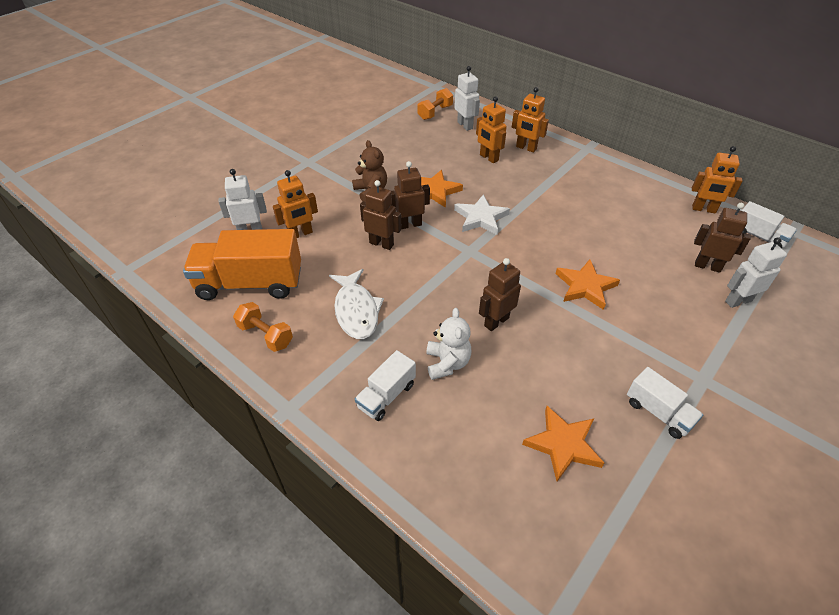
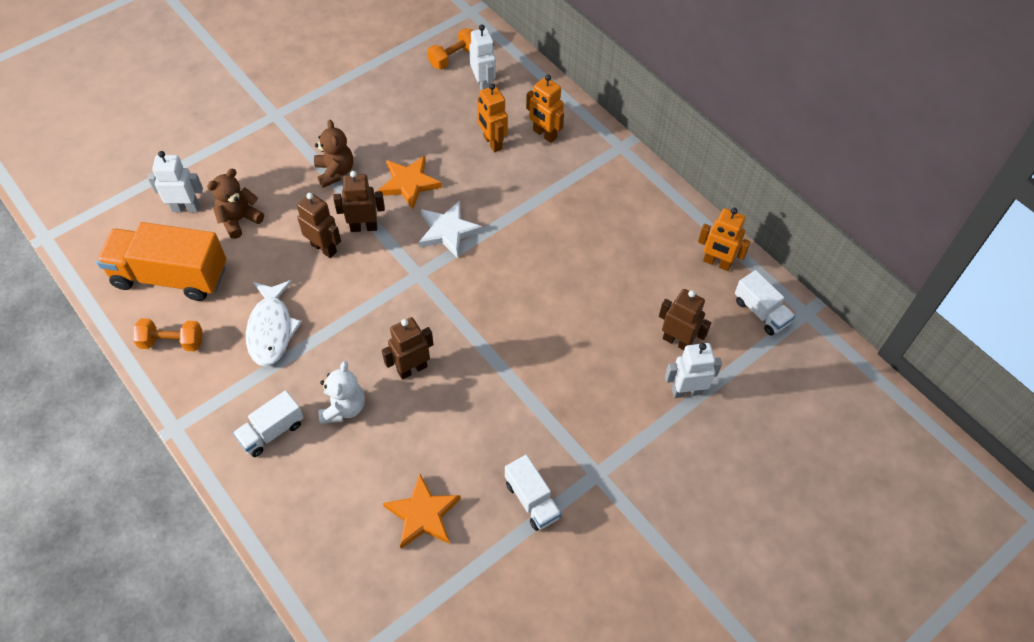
camera: 10 degrees right, 10 degrees up
orange dumbbell [233,302,293,352] -> orange dumbbell turned 45 degrees counterclockwise [133,318,203,351]
orange robot [273,170,318,238] -> brown teddy bear [207,169,264,239]
orange star [555,259,620,310] -> none

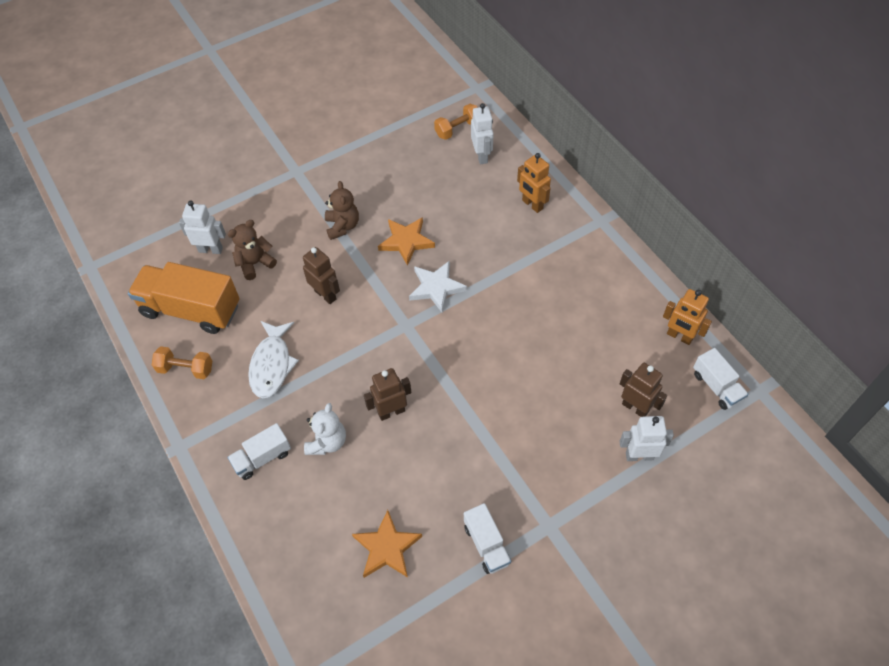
camera: 10 degrees right, 0 degrees up
brown robot [333,171,385,232] -> none
orange robot [477,83,508,152] -> none

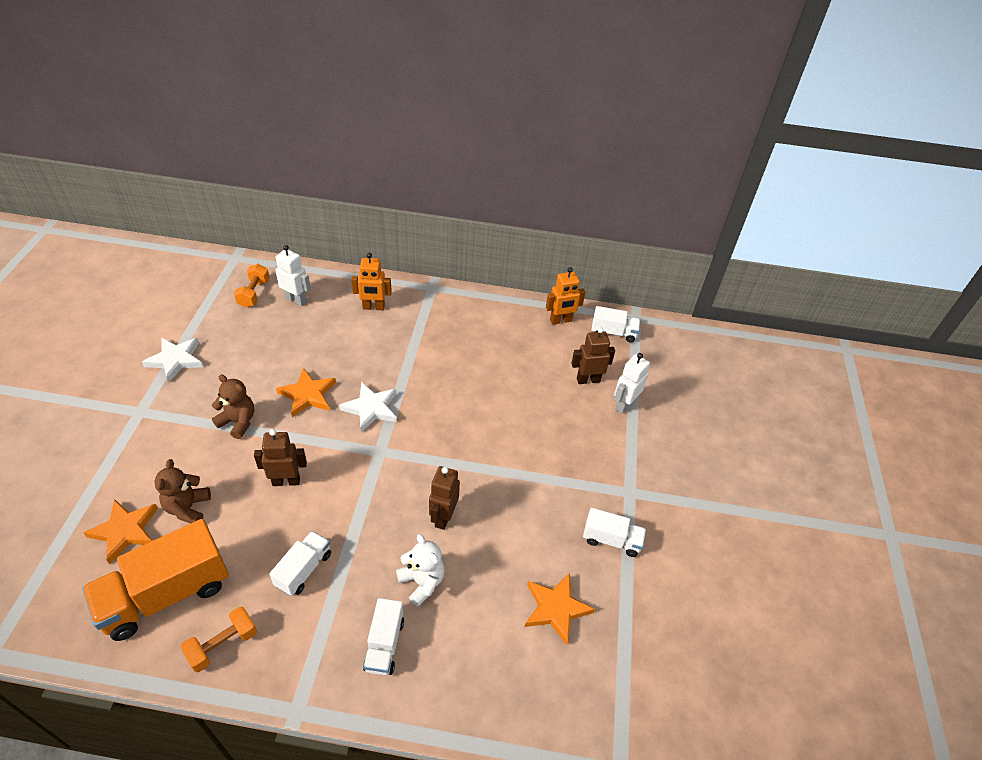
camera: 55 degrees left, 10 degrees down
white robot [179,201,226,254] -> orange star [83,499,158,564]
white fish [248,321,299,398] -> white truck [269,531,331,596]
none -> white star [142,338,203,382]

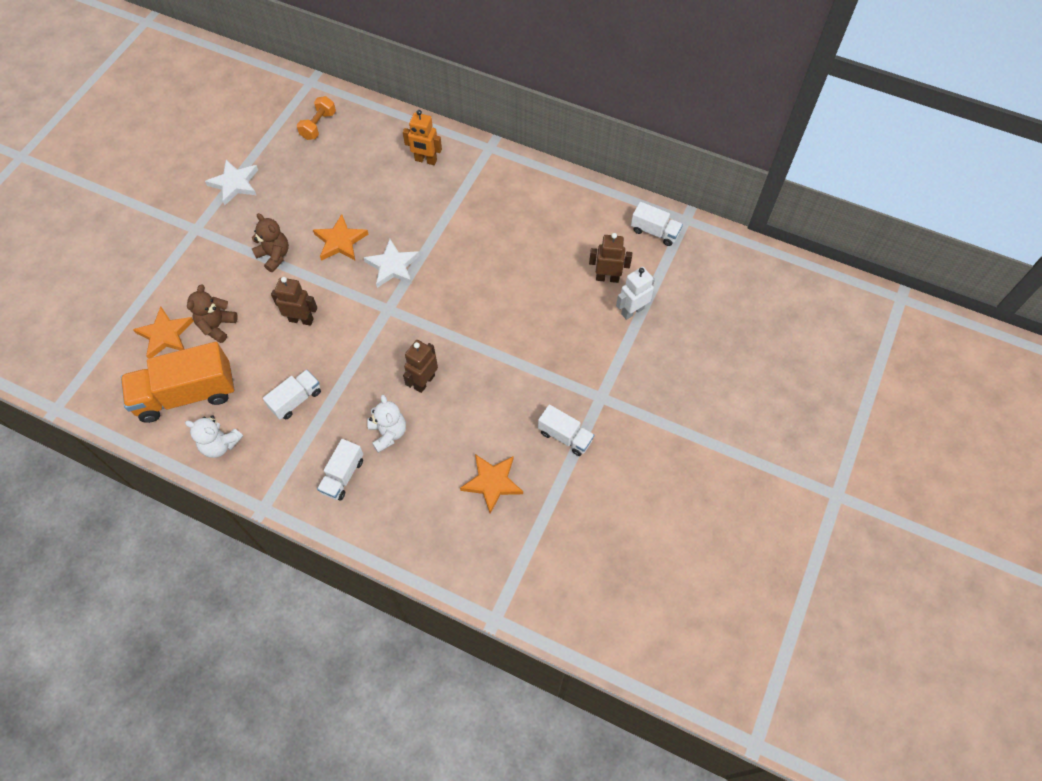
camera: 20 degrees right, 15 degrees up
orange dumbbell [181,607,257,672] -> white teddy bear [185,415,243,458]
white robot [275,245,311,306] -> none
orange robot [546,267,585,325] -> none

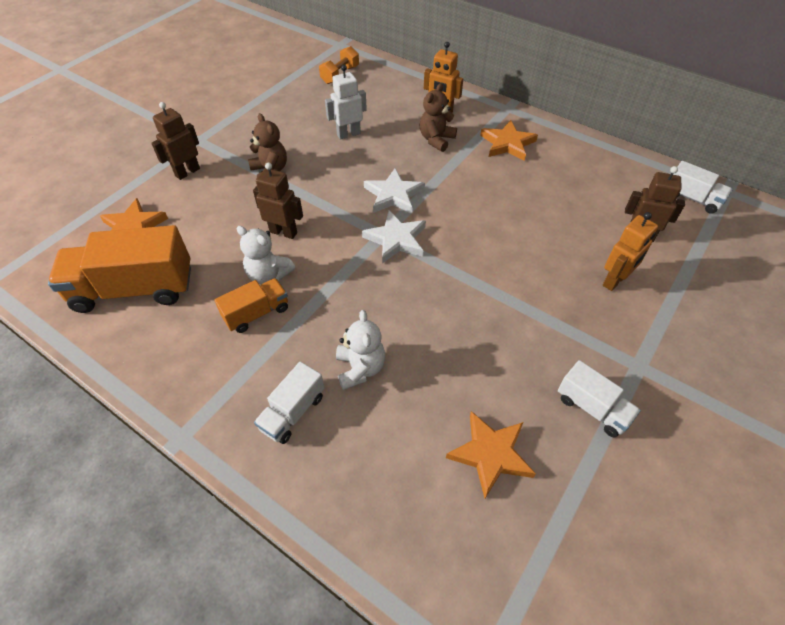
camera: 10 degrees right, 10 degrees down
white teddy bear [185,415,243,458] -> white teddy bear moved to [236,226,295,284]
brown teddy bear [187,284,238,343] -> brown teddy bear moved to [420,83,457,152]
white star [205,160,258,205] -> white star moved to [362,210,426,264]
white truck [263,370,321,420] -> orange truck [214,278,288,333]
orange star [313,214,368,261] -> orange star moved to [480,120,538,161]
brown robot [403,340,438,393] -> brown robot moved to [151,102,200,180]
white robot [616,267,655,320] -> white robot moved to [325,65,367,140]
none -> orange robot [603,212,658,291]

